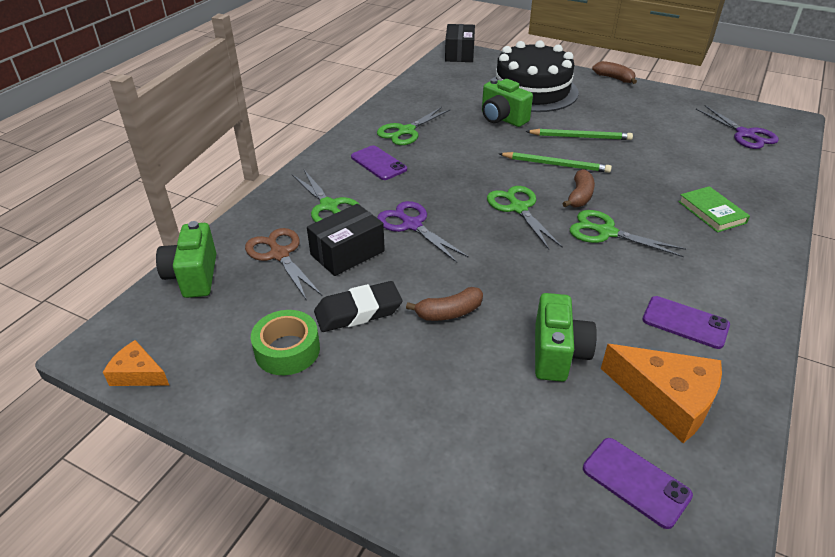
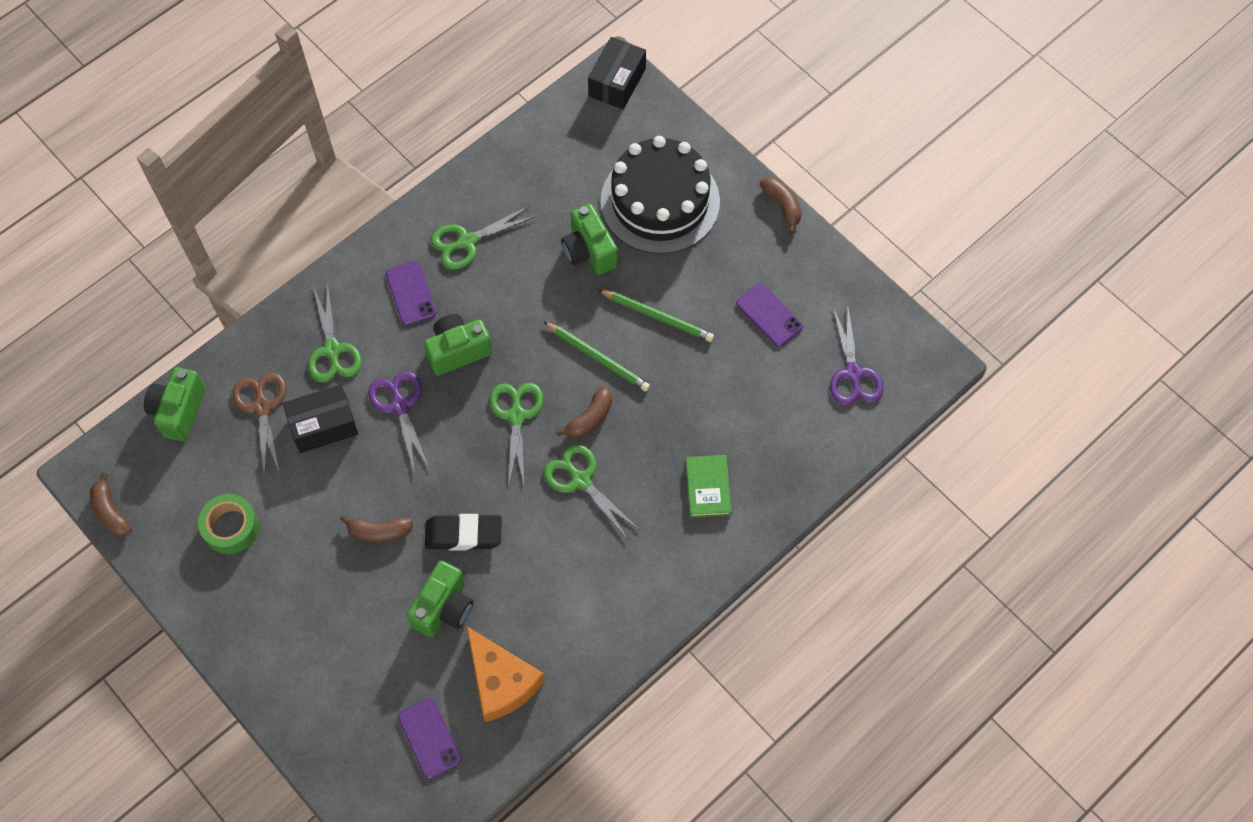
camera: 20 degrees right, 25 degrees up
orange cheese [103,340,170,386] -> brown banana [90,473,132,537]
black eraser [314,281,403,332] -> black eraser moved to [424,514,502,551]
purple phone [642,296,730,349] -> purple phone moved to [736,284,803,347]
none -> green camera [424,314,492,376]

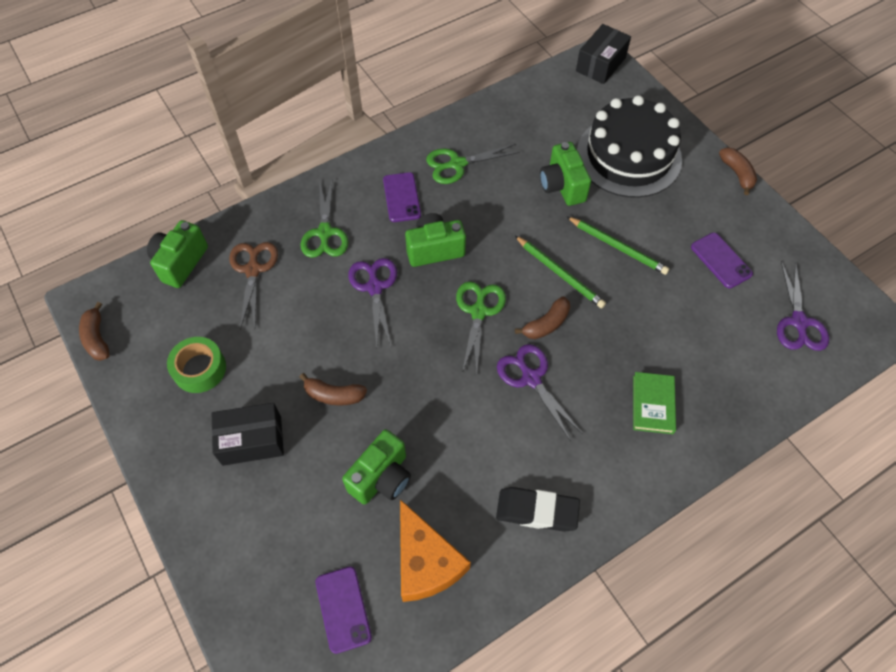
camera: 10 degrees right, 5 degrees down
black box [283,384,358,453] -> black box moved to [212,403,284,466]
black eraser [424,514,502,551] -> black eraser moved to [496,487,580,532]
green scissors [544,444,640,539] -> purple scissors [497,344,583,441]

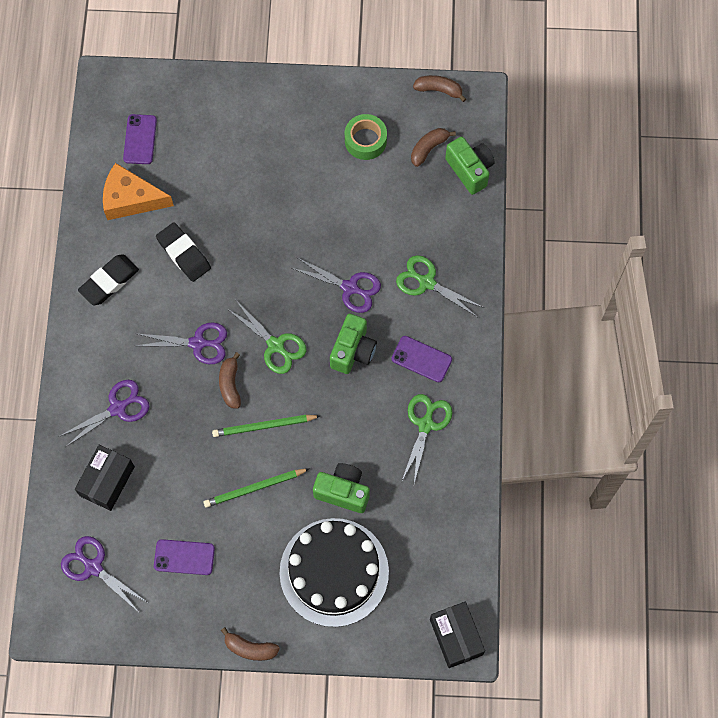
camera: 125 degrees right, 10 degrees up
black box [212,403,284,466] -> black box moved to [75,445,135,511]
brown scissors [229,242,278,329] -> none
brown banana [300,373,367,406] -> brown banana moved to [411,128,456,167]
purple phone [316,566,372,654] -> purple phone turned 75 degrees clockwise [123,114,157,164]
green camera [342,429,411,505] -> none
green book [633,372,676,434] -> purple scissors [58,380,150,447]
none -> black eraser [156,222,211,282]

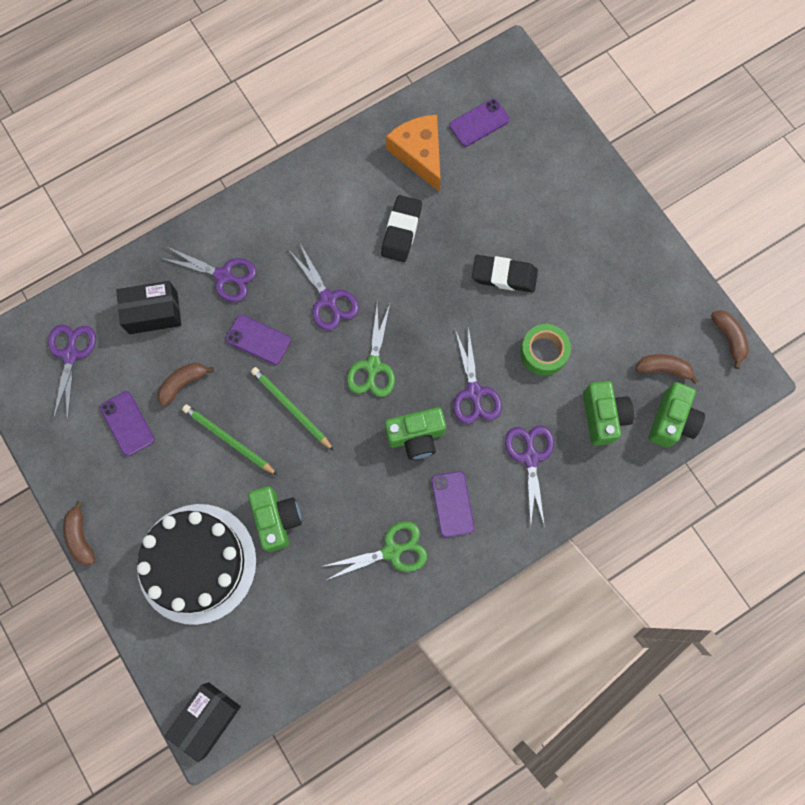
camera: 55 degrees right, 5 degrees up
black eraser [78,254,139,305] -> black eraser moved to [472,255,538,293]
brown banana [219,352,241,408] -> brown banana moved to [157,362,214,406]
green tape [345,114,387,160] -> green tape moved to [520,324,571,376]
green scissors [396,255,484,317] -> purple scissors [505,426,554,528]
none -> purple phone [226,315,291,365]
none -> green camera [583,381,634,446]

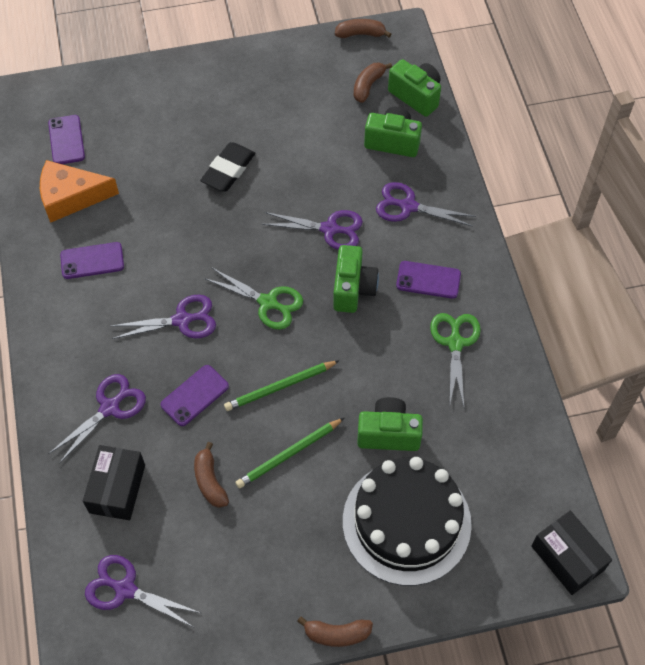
camera: 70 degrees left, 15 degrees down
purple phone [100,391,154,456] -> purple phone moved to [60,242,124,279]
black eraser [381,195,422,262] -> none
green tape [520,324,571,376] -> none

